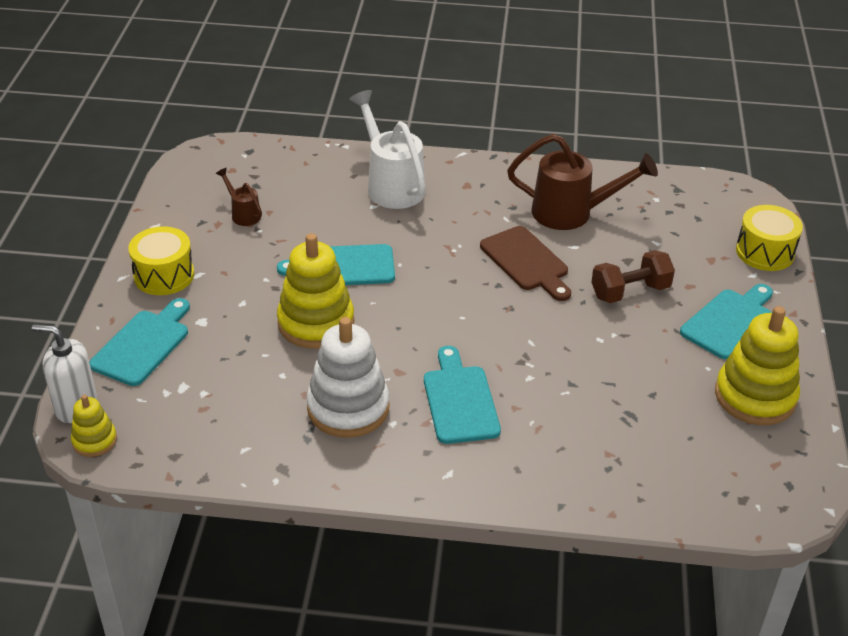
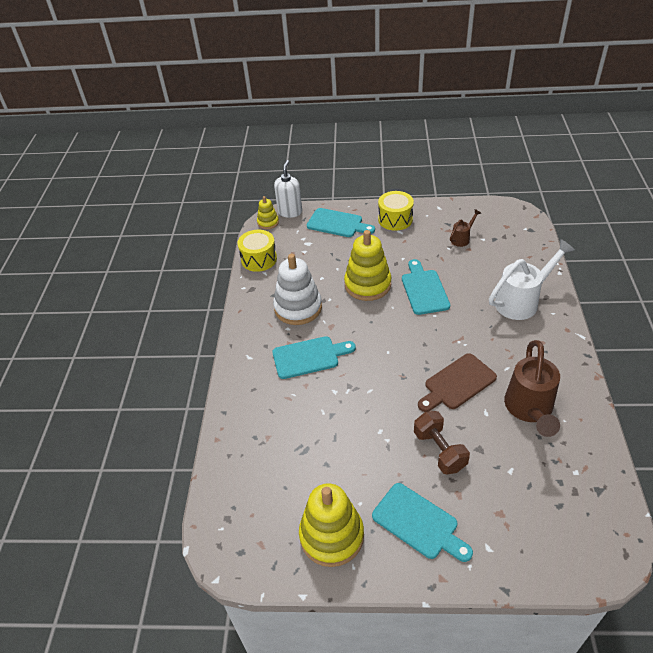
camera: 90 degrees right, 5 degrees up
yellow drum [736,205,803,271] -> yellow drum moved to [238,230,277,272]

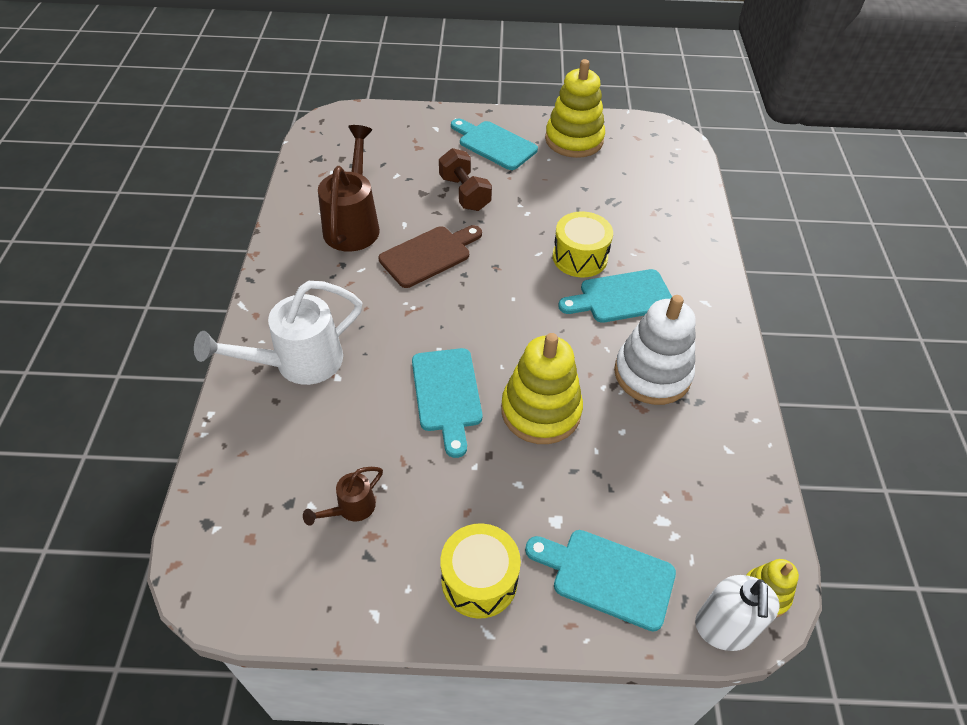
camera: 175 degrees right, 5 degrees up
yellow drum [238,230,277,272] -> yellow drum moved to [553,211,613,278]

